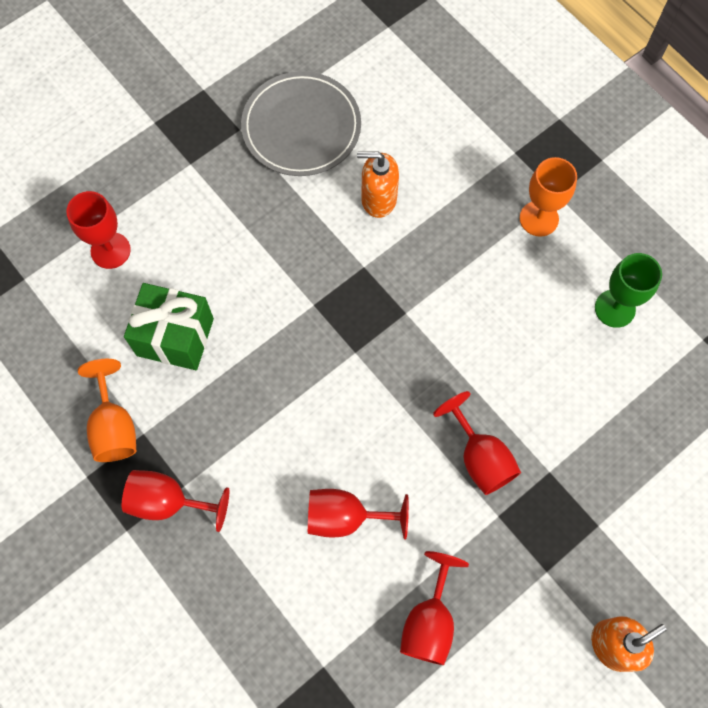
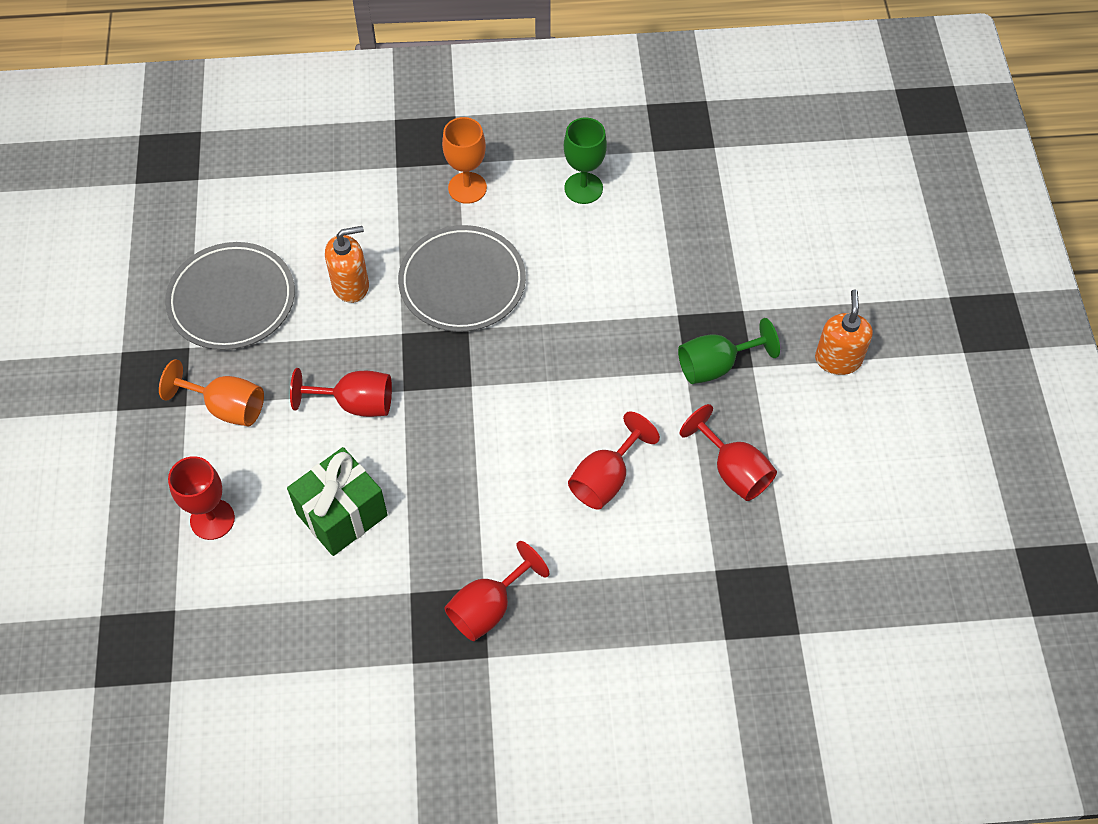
camera: 55 degrees left, 10 degrees down
orange goblet [78,359,136,462] -> orange goblet moved to [159,359,264,427]
orange soap dispenser [357,152,399,218] -> orange soap dispenser turned 150 degrees counterclockwise [325,226,369,303]
red goblet [433,391,521,495] -> red goblet moved to [290,368,392,417]
none -> grey plate [398,225,526,332]
none -> green goblet [678,318,780,384]

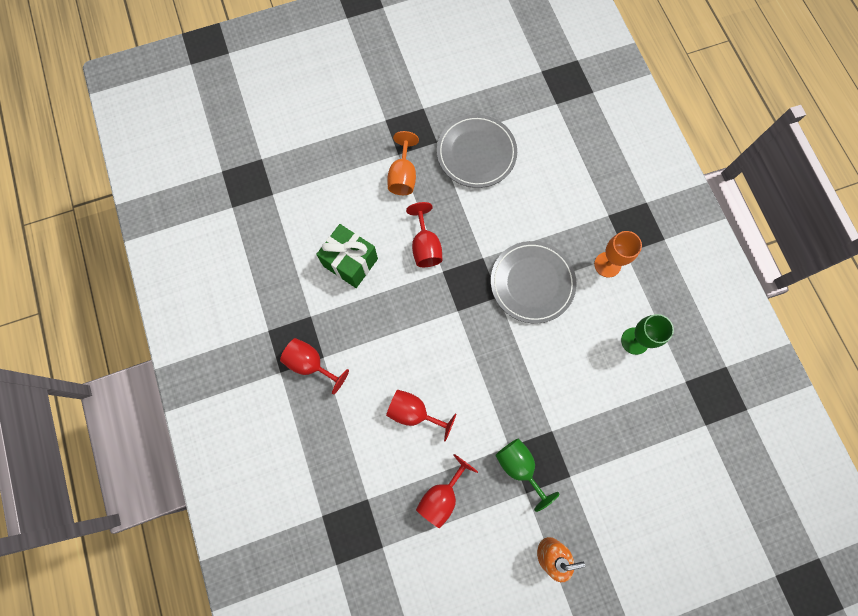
camera: 75 degrees right, 15 degrees up
red goblet [168,456,235,540] -> none
orange soap dispenser [325,226,369,303] -> none

